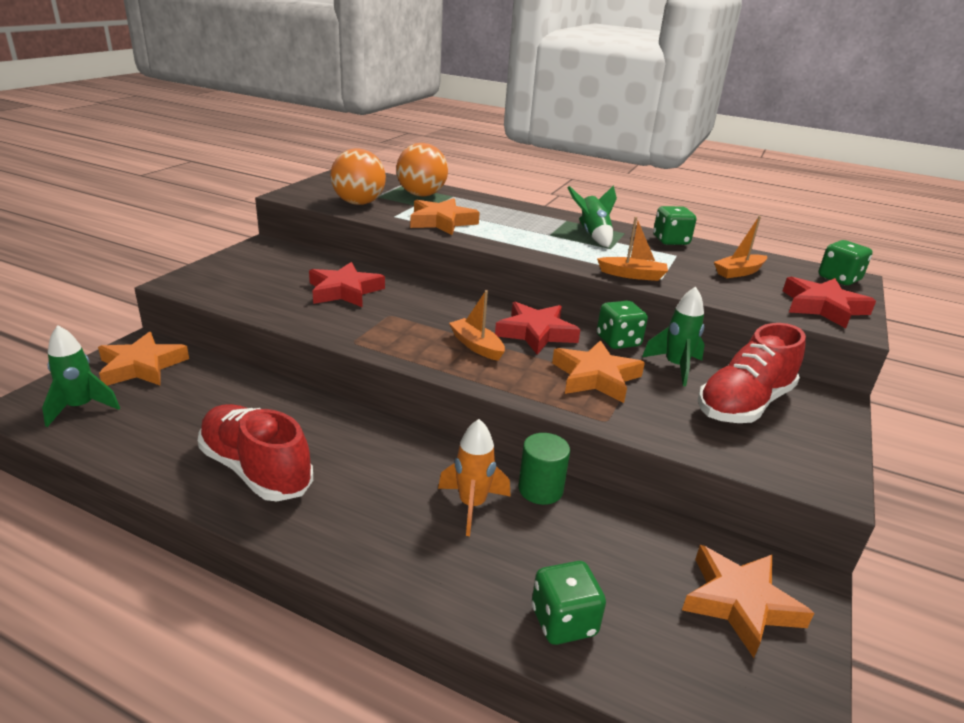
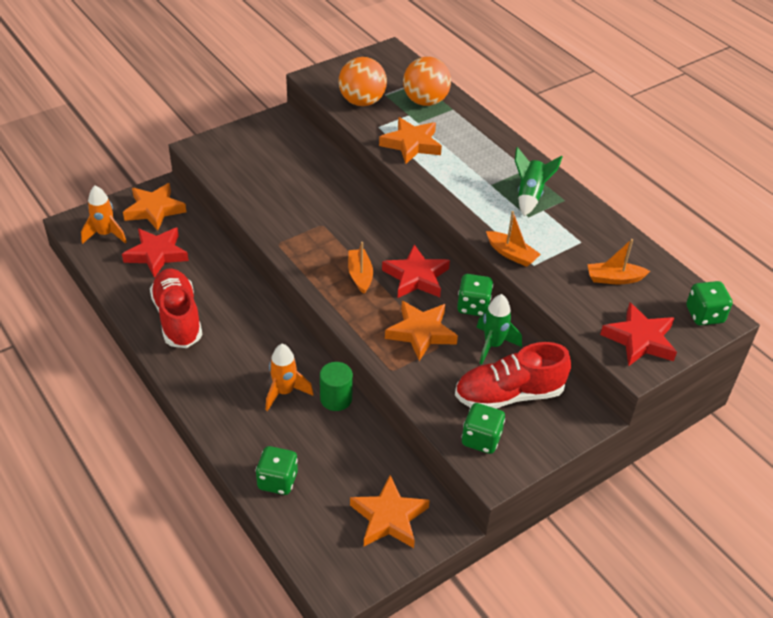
camera: 30 degrees right, 15 degrees up
green rocket [42,325,120,427] -> orange rocket [81,185,127,244]
red star [309,262,385,307] -> red star moved to [122,228,189,278]
green dice [653,206,696,245] -> green dice moved to [461,403,505,454]

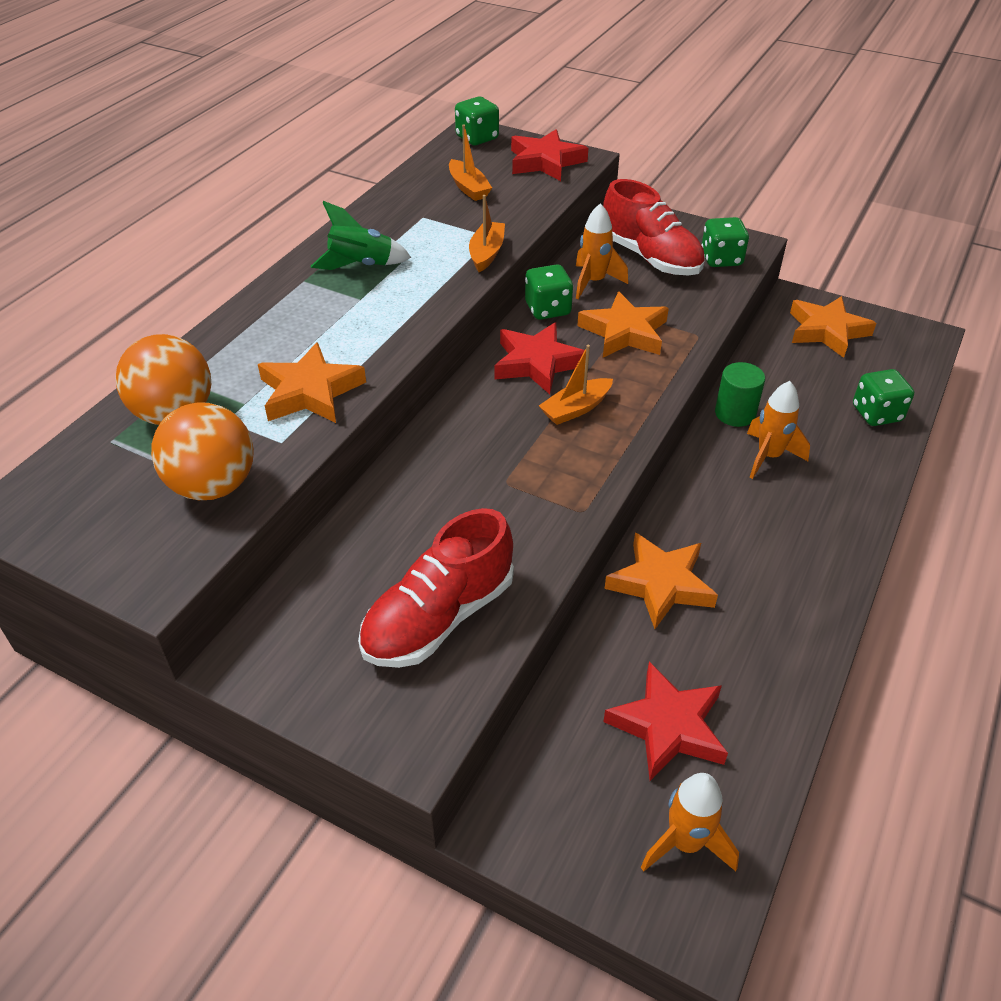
camera: 115 degrees left, 0 degrees up
orange star [123,183,186,231] -> orange star moved to [604,532,718,629]
red shoe [150,268,202,348] -> red shoe moved to [358,508,514,668]
green rocket [477,294,522,364] -> orange rocket [576,203,628,299]

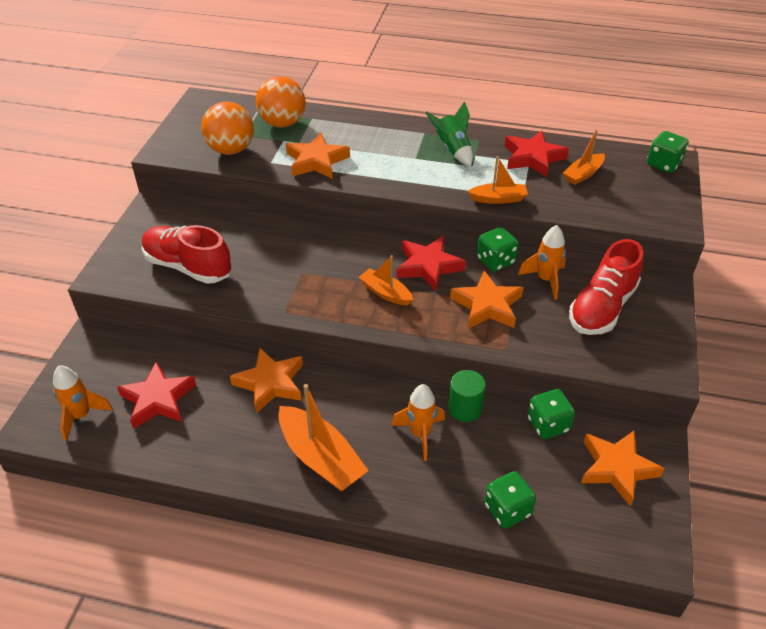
camera: 75 degrees right, 0 degrees up
red star [511,129,588,181] -> red star moved to [504,130,569,177]
green dice [701,217,749,267] -> green dice moved to [527,389,575,439]
none -> orange boat [279,384,369,491]

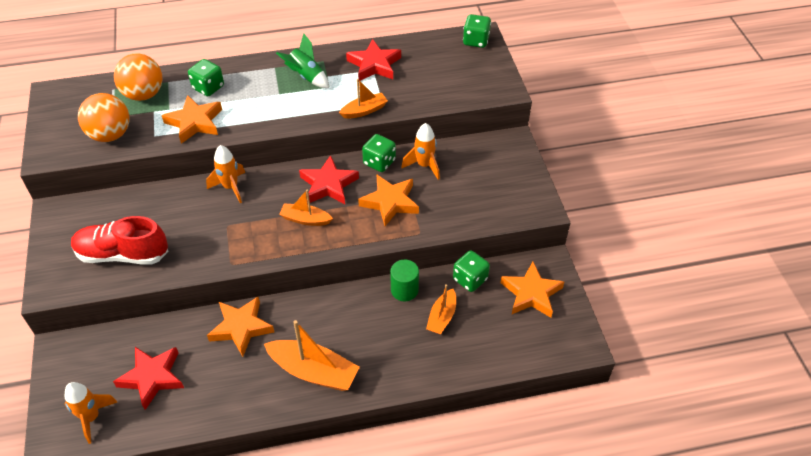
camera: 25 degrees left, 5 degrees up
orange rocket [391,384,445,461] -> orange rocket moved to [206,145,245,203]
green dice [484,471,536,529] -> green dice moved to [188,59,224,96]
orange boat [563,130,605,185] -> orange boat moved to [426,284,456,334]
red shoe [569,239,643,335] -> none

